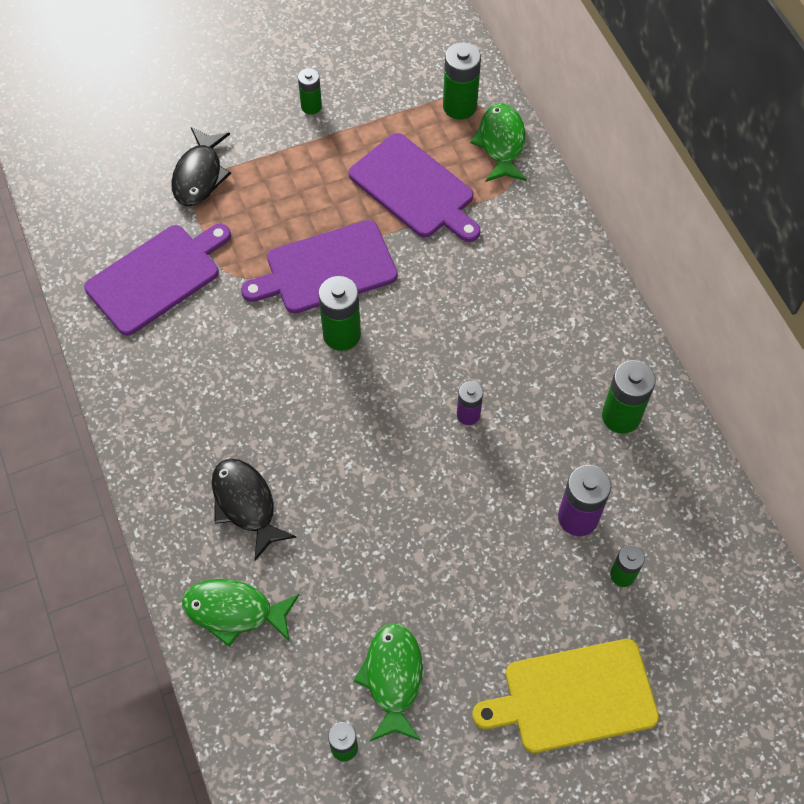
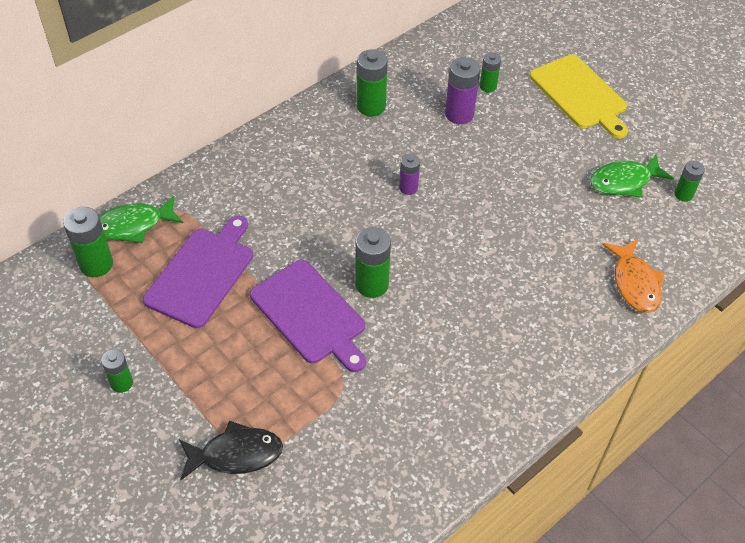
camera: 110 degrees left, 10 degrees down
purple cutting board [84,224,231,336] -> none
green fish [182,579,299,647] -> orange fish [602,239,665,313]
black fish [212,458,296,561] -> none

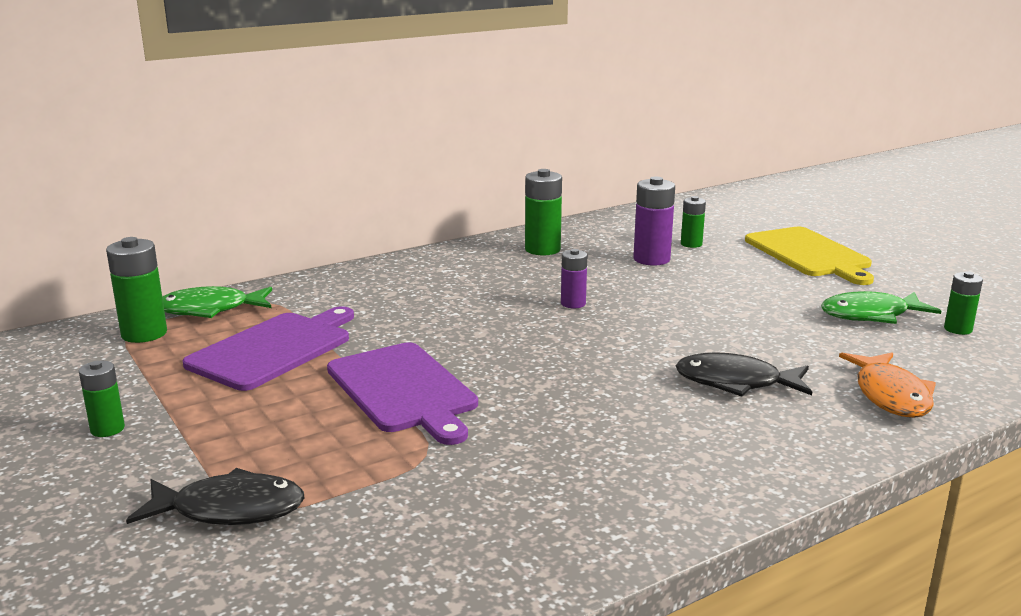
camera: 10 degrees right, 30 degrees down
green battery [355,227,391,298] -> none
none -> black fish [676,352,812,397]

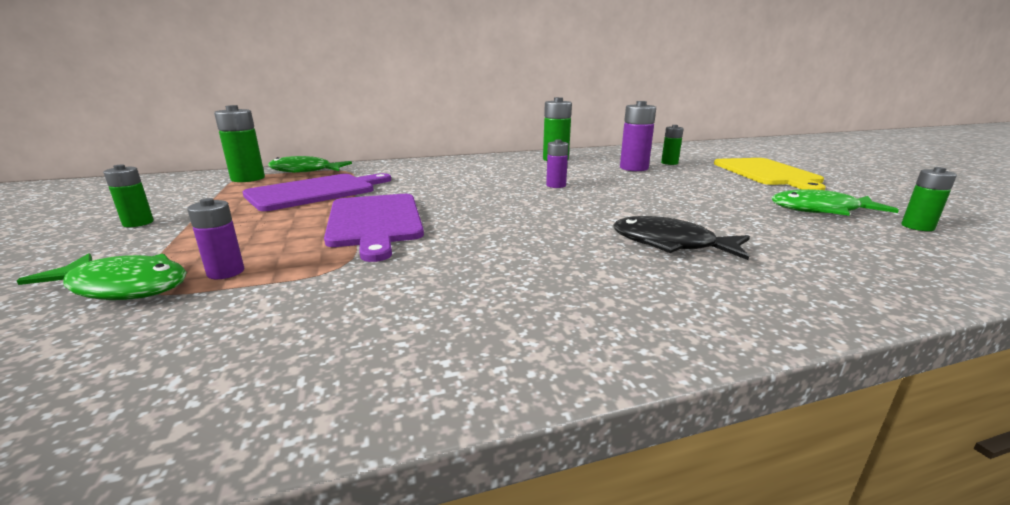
camera: 15 degrees right, 0 degrees up
black fish [126,468,305,525] -> green fish [17,253,187,300]
orange fish [839,352,936,418] -> none
none -> purple battery [187,198,244,279]

